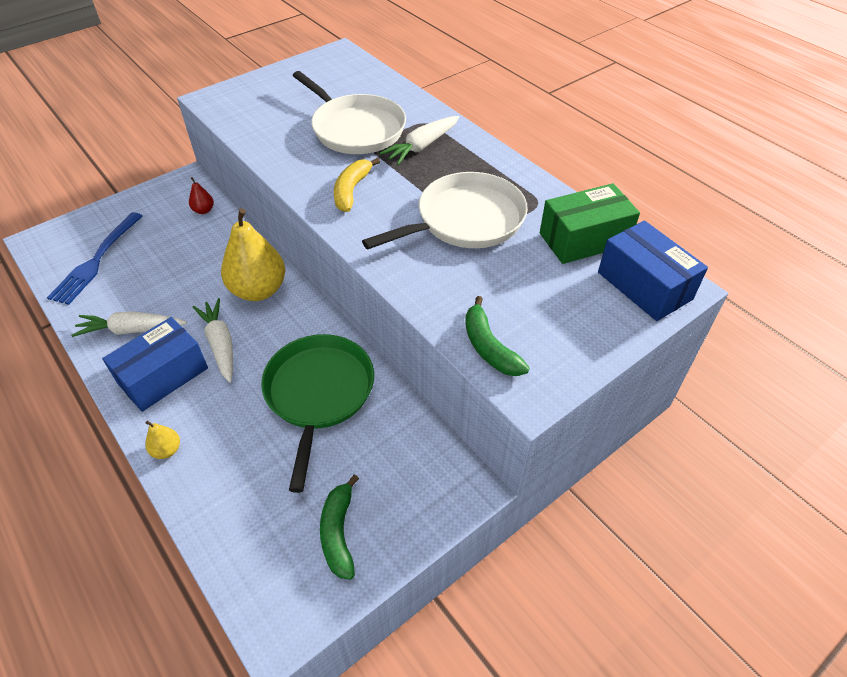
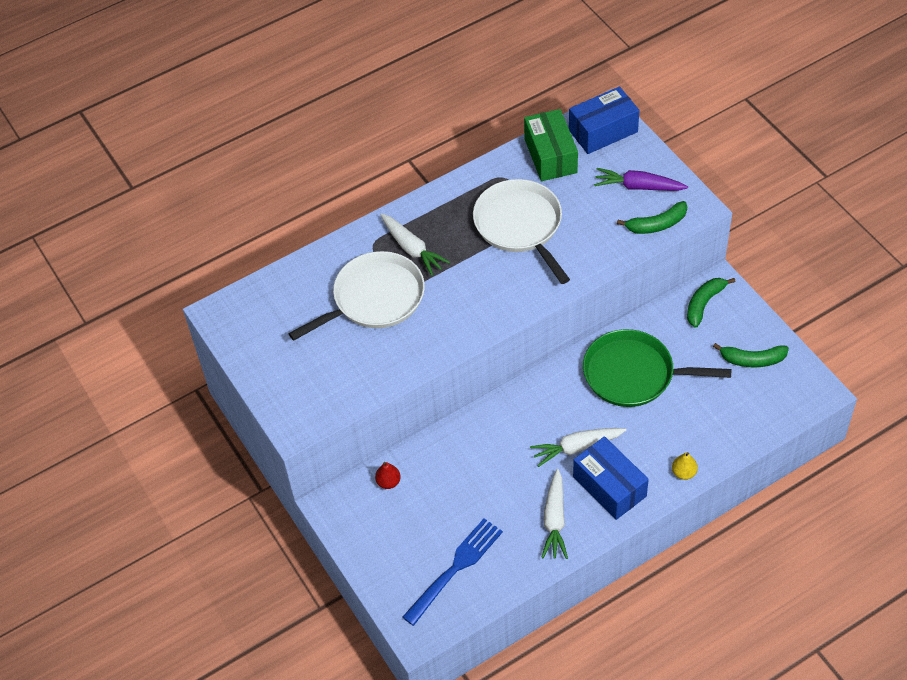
camera: 80 degrees left, 5 degrees up
blue fork [47,212,143,305] -> blue fork turned 75 degrees counterclockwise [402,518,503,626]
yellow pear [221,209,285,301] -> none
yellow banana [334,158,380,212] -> none
none -> purple carrot [594,168,688,191]
none -> green banana [687,278,735,328]

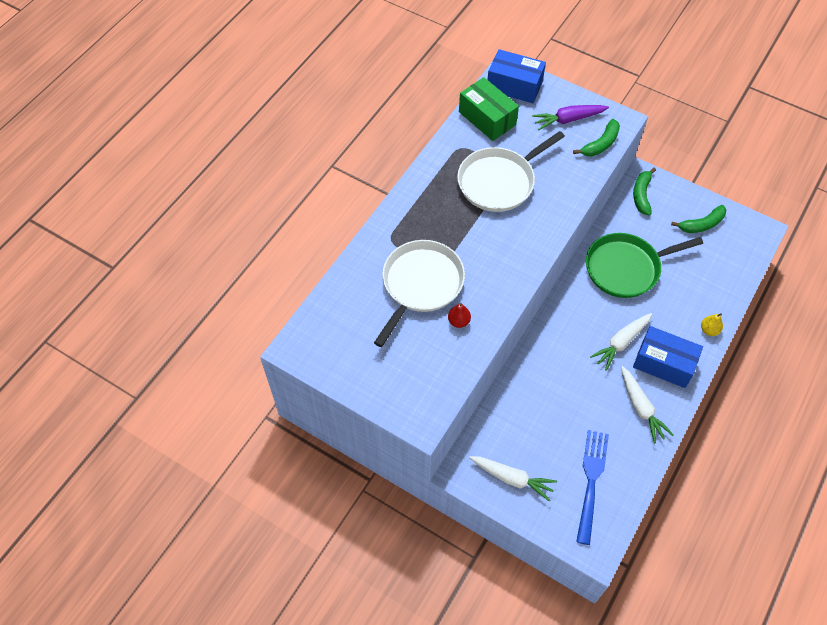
camera: 30 degrees left, 5 degrees up
red pear [375,462,401,489] -> red pear moved to [448,303,471,328]
white carrot [380,213,450,276] -> white carrot moved to [469,456,557,502]
white pan [473,179,570,284] -> white pan turned 75 degrees counterclockwise [457,131,565,212]
blue box [569,86,640,154] -> blue box turned 75 degrees clockwise [488,49,546,103]

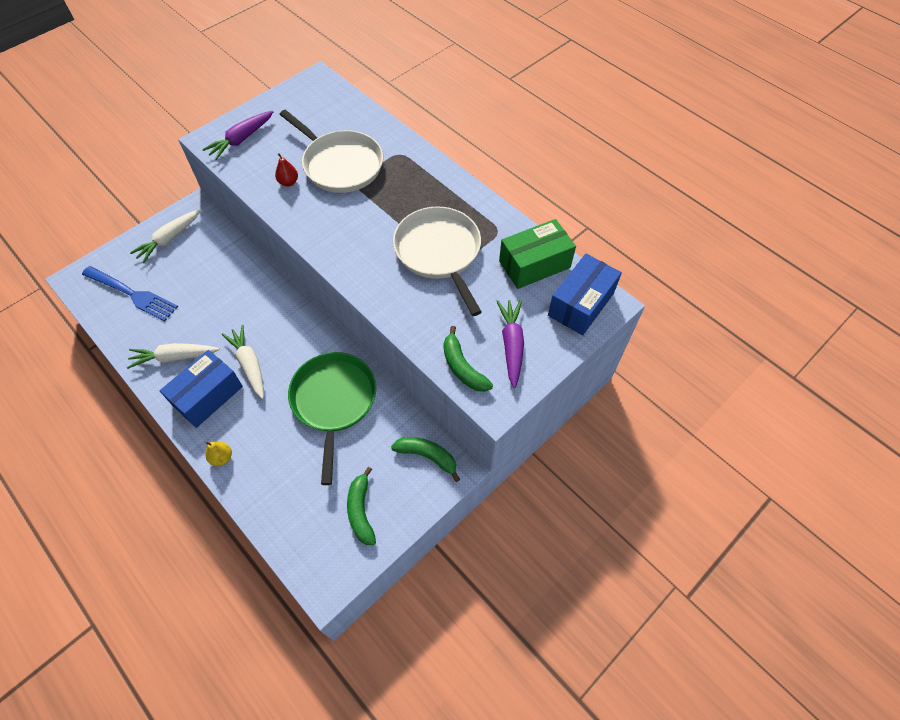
camera: 105 degrees right, 0 degrees up
none -> purple carrot [202,111,273,160]

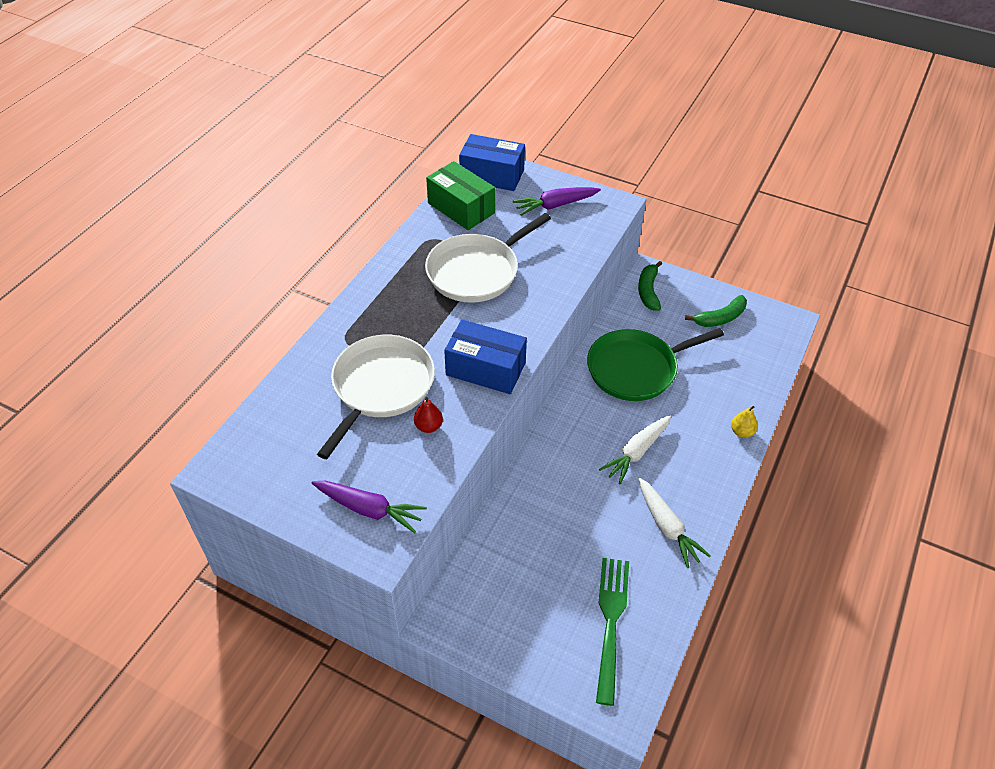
camera: 110 degrees left, 10 degrees down
blue fork [82,266,178,321] -> green fork [596,558,629,706]
white carrot [130,210,200,263] -> none
blue box [160,350,243,428] -> blue box moved to [444,319,527,394]
green banana [443,326,493,392] -> none

